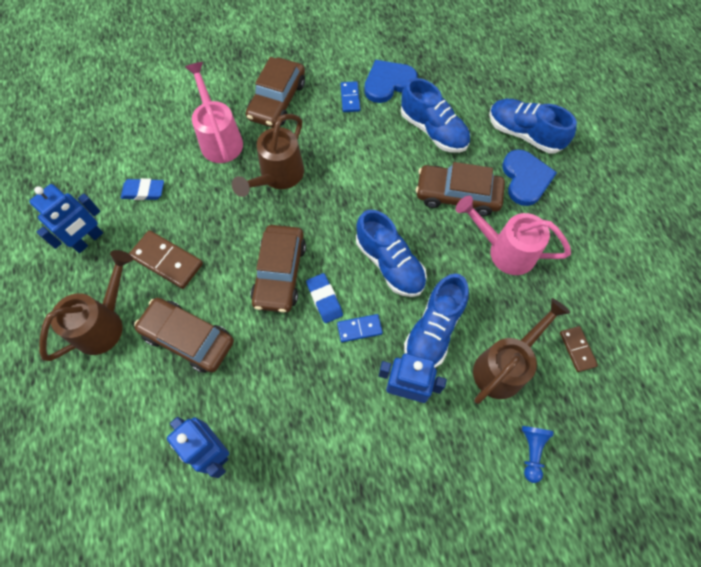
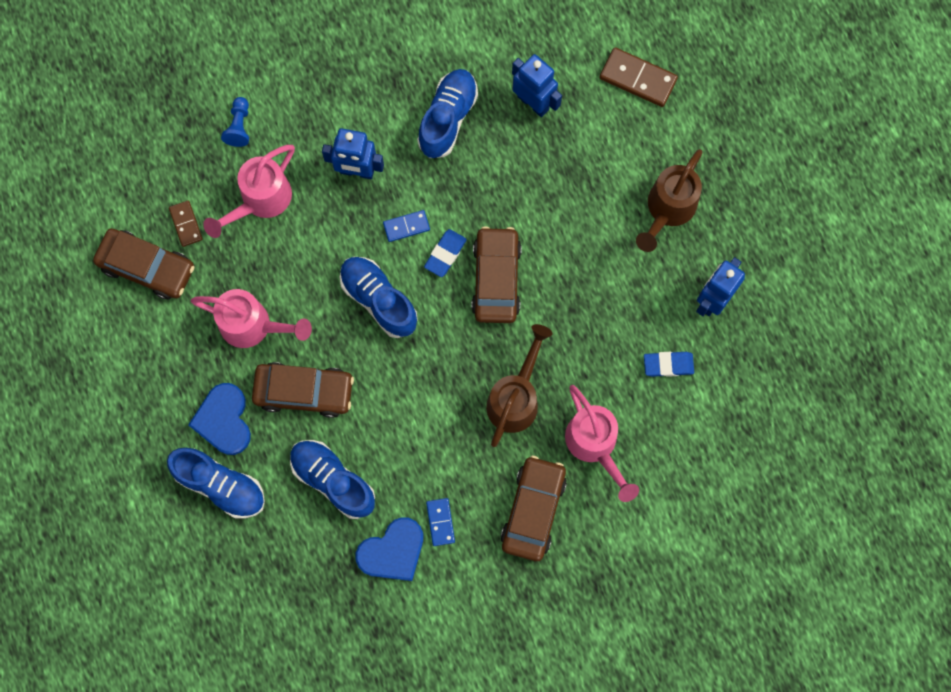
camera: 175 degrees right, 10 degrees up
brown domino [129,230,203,289] -> brown domino moved to [599,47,678,107]
brown car [134,298,234,373] -> brown car moved to [93,228,194,300]
blue eraser [306,273,343,323] -> blue eraser turned 60 degrees clockwise [424,229,467,277]
blue shoe [404,273,469,368] -> blue shoe moved to [417,69,478,158]
brown watering can [473,298,570,404] -> pink watering can [203,145,295,238]

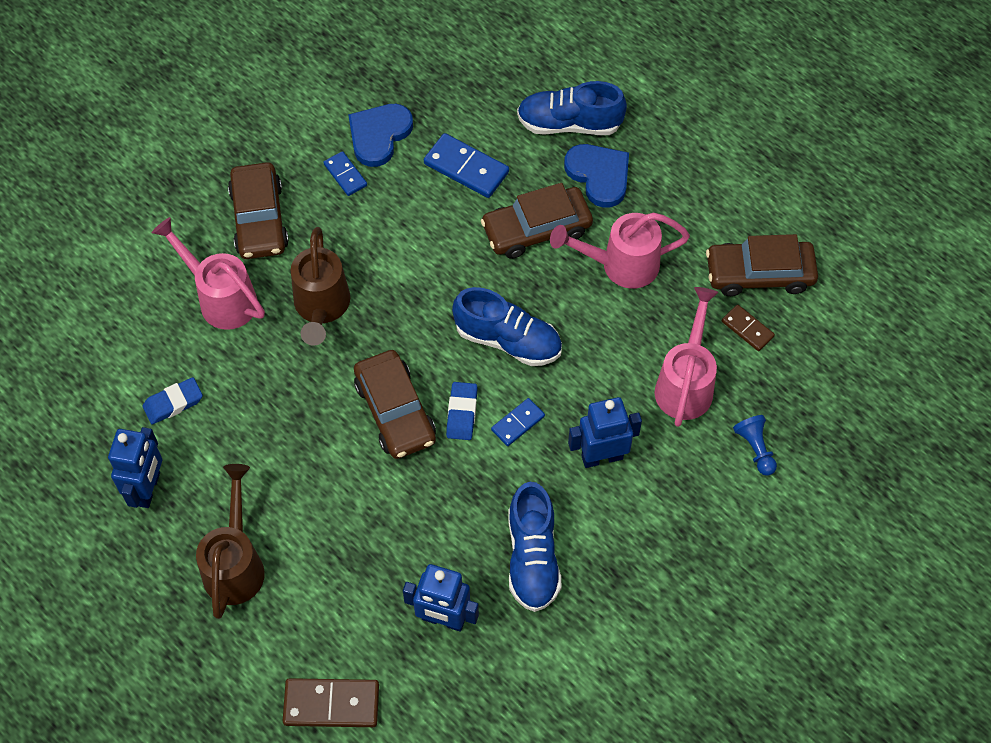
camera: 155 degrees right, 15 degrees down
blue shoe [290,440,375,519] -> blue domino [424,133,509,198]

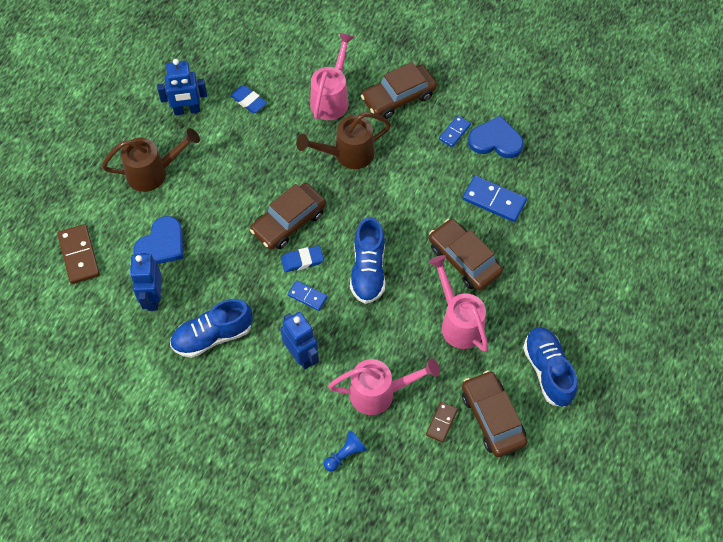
camera: 70 degrees right, 0 degrees up
blue domino [424,133,509,198] -> blue domino turned 75 degrees counterclockwise [462,176,527,222]
blue shoe [517,81,627,135] -> blue shoe moved to [523,327,578,407]
blue heart [564,144,629,208] -> blue heart moved to [133,216,183,264]

